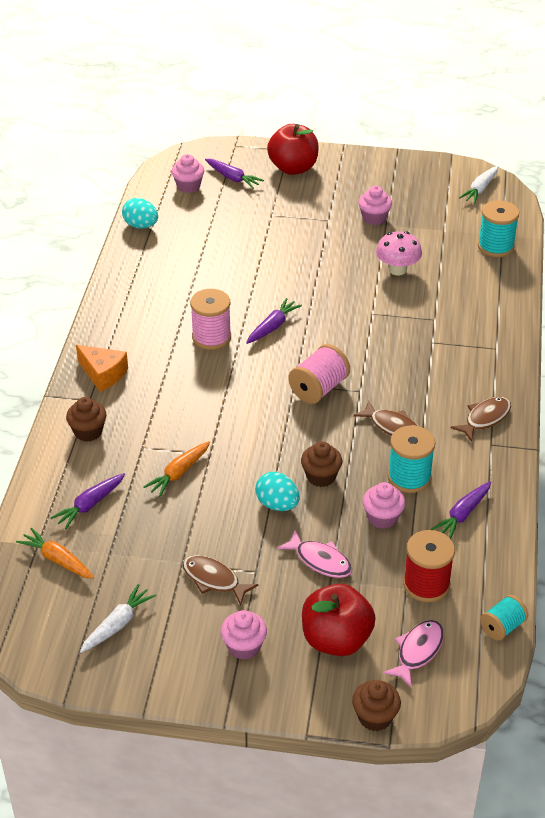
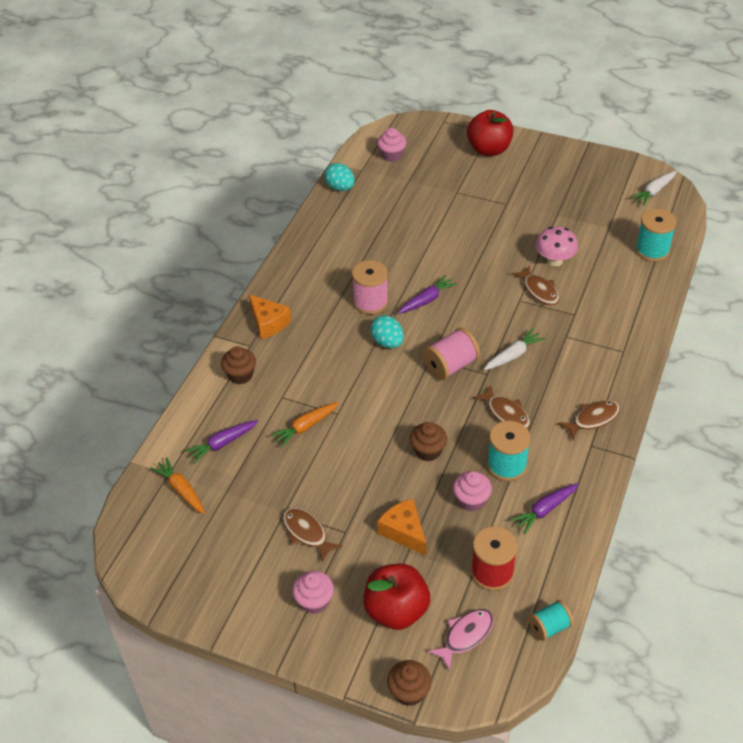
camera: 15 degrees right, 5 degrees up
white carrot [80,584,156,653] -> white carrot moved to [484,329,545,370]
purple carrot [205,159,264,189] -> none
turquoise egg [255,472,300,511] -> turquoise egg moved to [370,315,404,348]
pink fish [277,530,352,578] -> orange cheese [377,499,426,556]
pink cupcake [358,186,392,225] -> none
none -> brown fish [512,266,559,305]

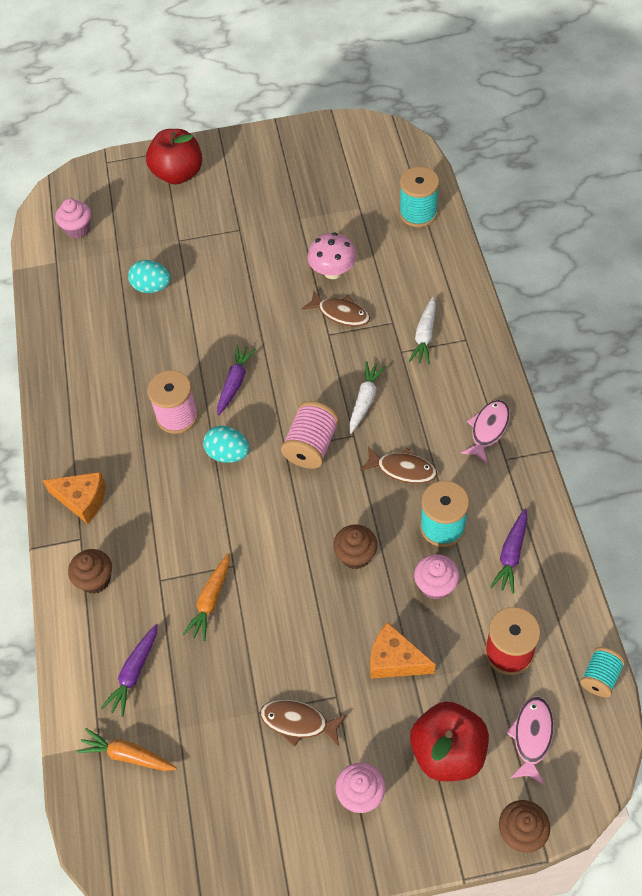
camera: 30 degrees left, 10 degrees up
turquoise egg [324,163,355,191] -> turquoise egg moved to [128,260,171,293]
brown fish [558,400,620,440] -> pink fish [460,400,510,464]
white carrot [631,171,677,206] -> white carrot moved to [409,297,436,365]

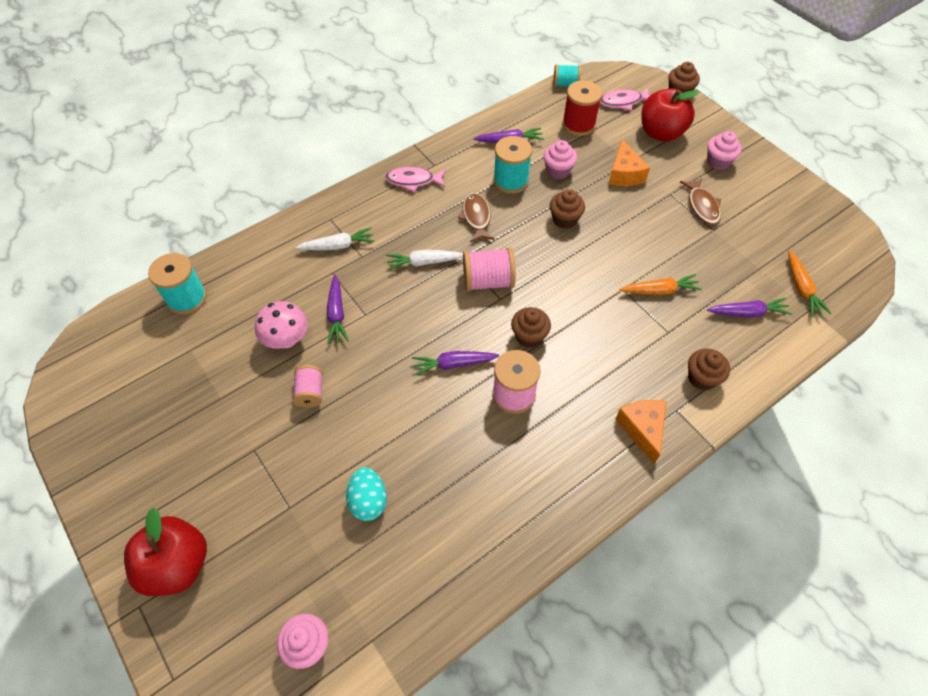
camera: 120 degrees left, 0 degrees up
turquoise egg [203,426,250,463] -> brown cupcake [511,307,551,348]
brown fish [302,291,370,327] -> purple carrot [327,275,349,344]
none -> pink spool [293,365,323,408]

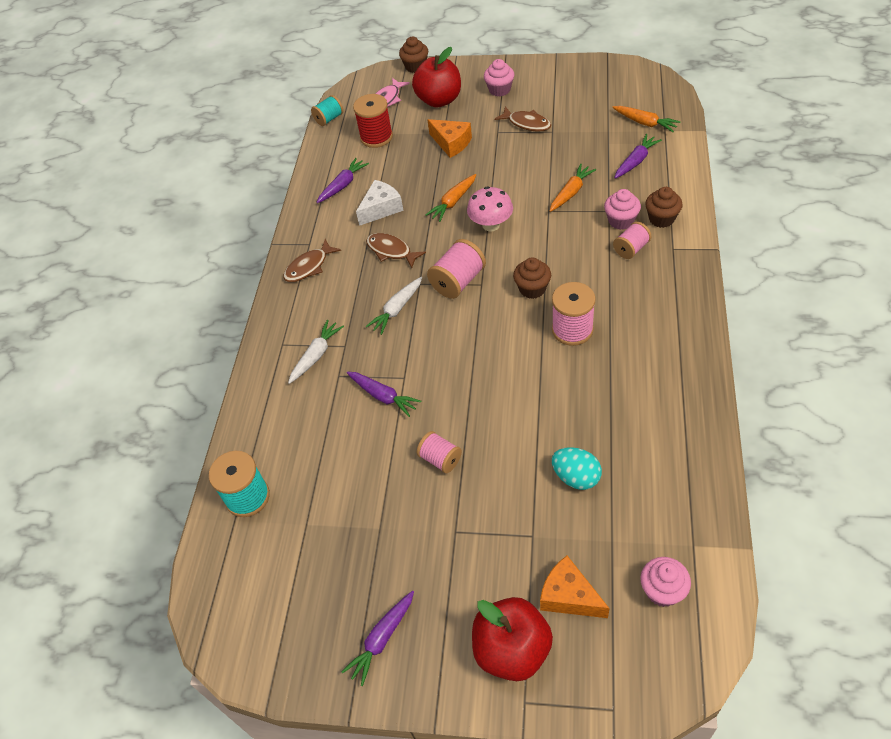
camera: 40 degrees left, 5 degrees down
pink mushroom [255,301,308,349] -> pink mushroom moved to [467,186,513,232]
pink fish [385,167,446,192] -> brown fish [283,239,341,282]
purple carrot [412,351,499,376] -> purple carrot moved to [342,591,414,686]
turquoise spool [493,136,532,194] -> white cheese [356,180,403,226]
pink cupcake [543,140,577,179] -> pink cupcake moved to [604,189,641,230]
brown cupcake [550,189,585,229] -> orange carrot [425,174,476,222]
orange cheese [615,400,667,464] -> orange cheese moved to [540,556,610,618]
none -> pink spool [613,222,651,259]

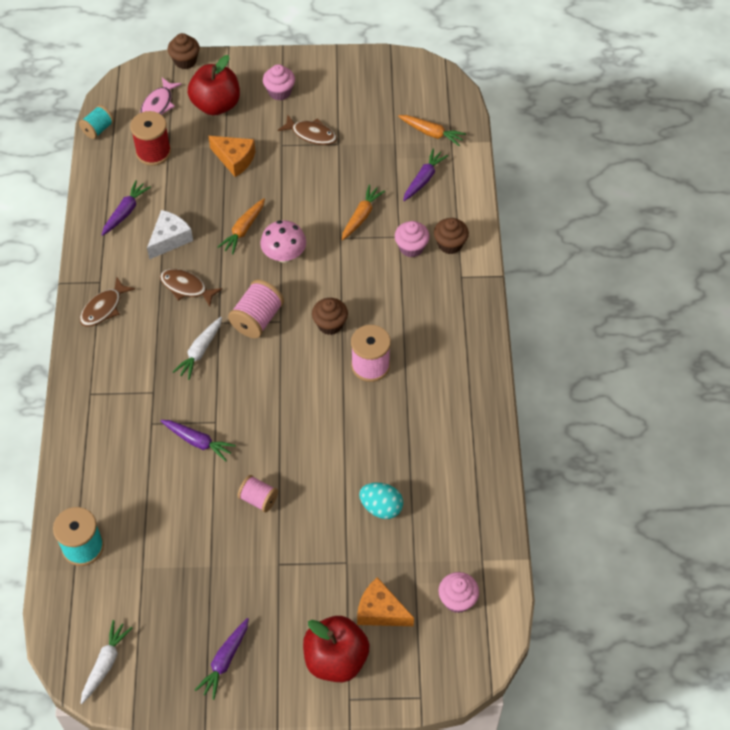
camera: 15 degrees left, 5 degrees up
white carrot [288,320,344,384] -> white carrot moved to [80,620,132,704]
pink spool [613,222,651,259] -> none

